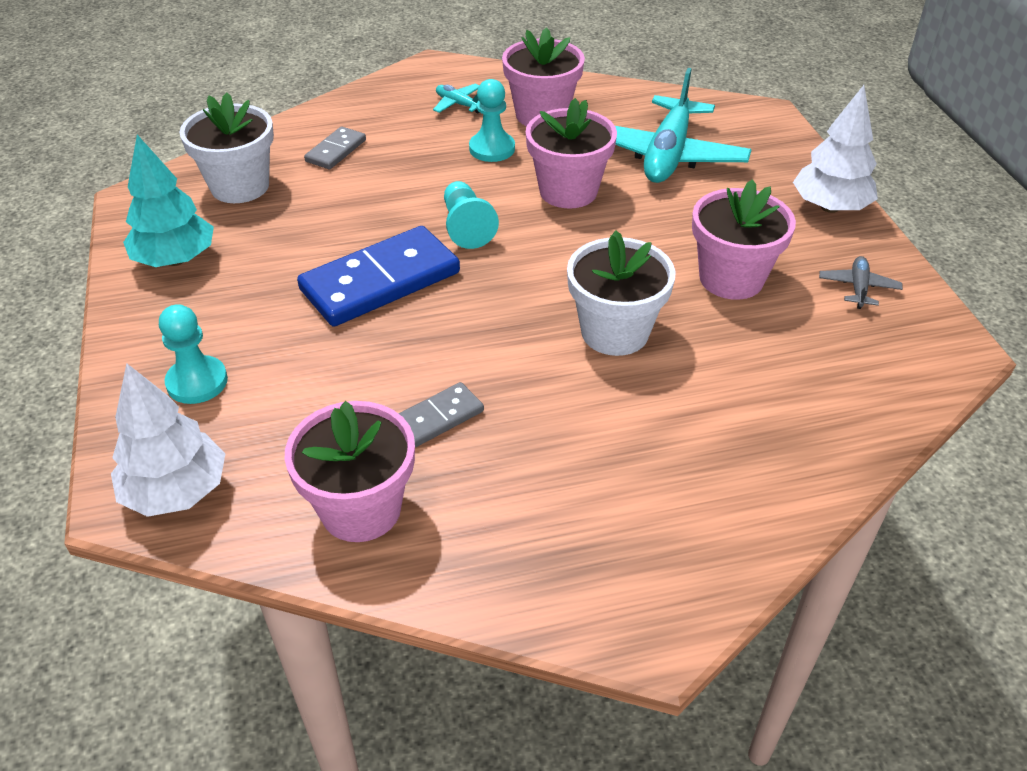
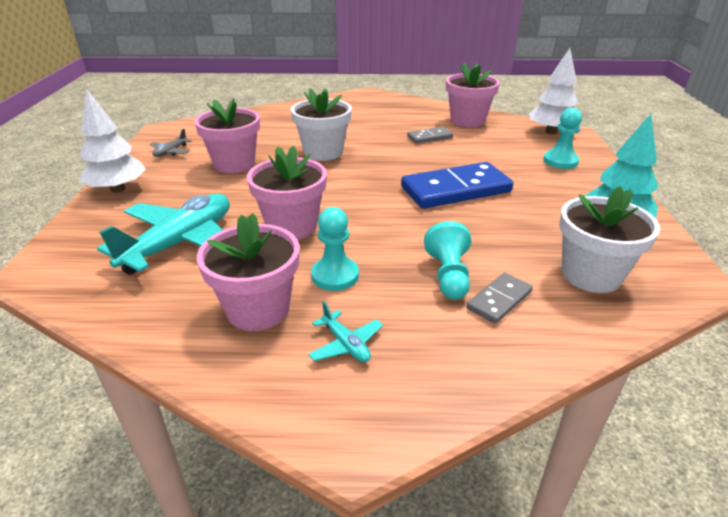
camera: 165 degrees left, 10 degrees down
turquoise pawn [444,181,499,249] -> turquoise pawn moved to [424,221,471,300]

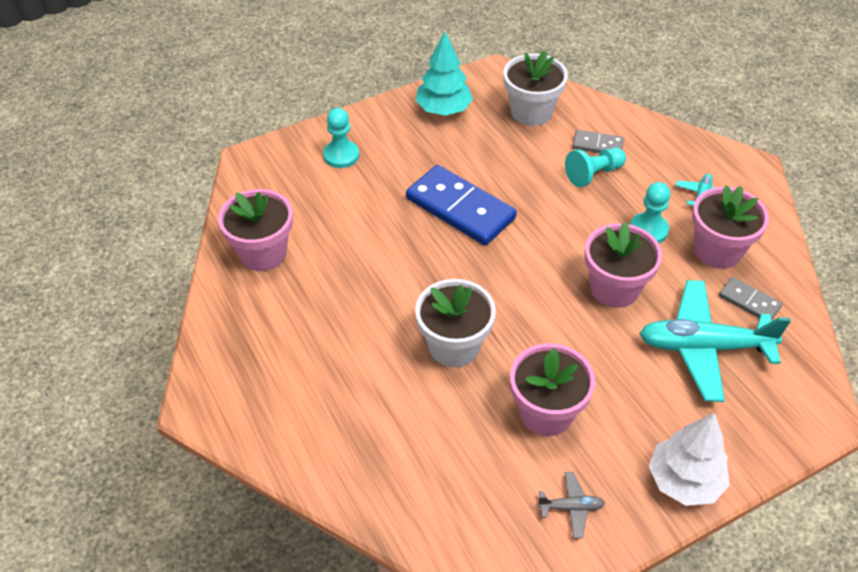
camera: 120 degrees left, 15 degrees up
grey domino [407,127,453,144] -> grey domino moved to [719,277,783,321]
white tree [529,48,578,134] -> none

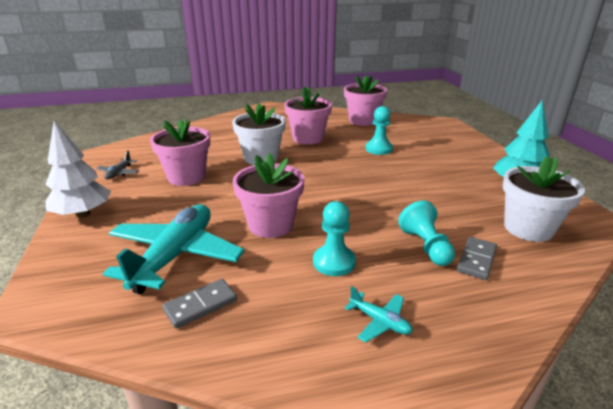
camera: 105 degrees right, 20 degrees down
turquoise pawn [323,108,359,168] -> turquoise pawn moved to [366,106,393,155]
blue domino [406,165,517,245] -> none
pink flower pot [692,185,769,269] -> pink flower pot moved to [284,86,332,145]

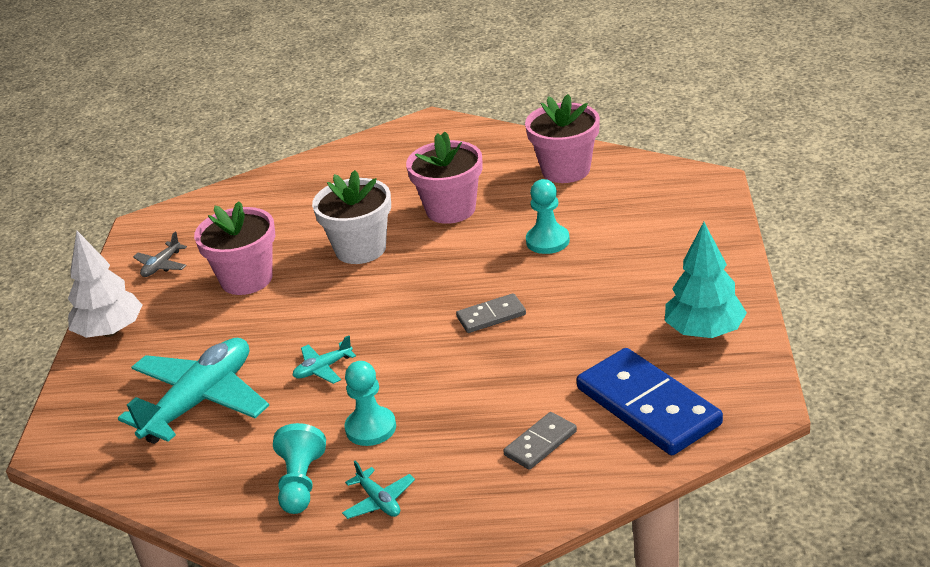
camera: 20 degrees right, 5 degrees up
grey domino [162,279,237,329] -> grey domino moved to [456,293,526,333]
pink flower pot [233,153,305,238] -> turquoise plane [292,336,356,384]
turquoise pawn [398,201,455,266] -> turquoise pawn moved to [273,423,326,514]
white flower pot [503,156,585,242] -> blue domino [577,348,723,455]

